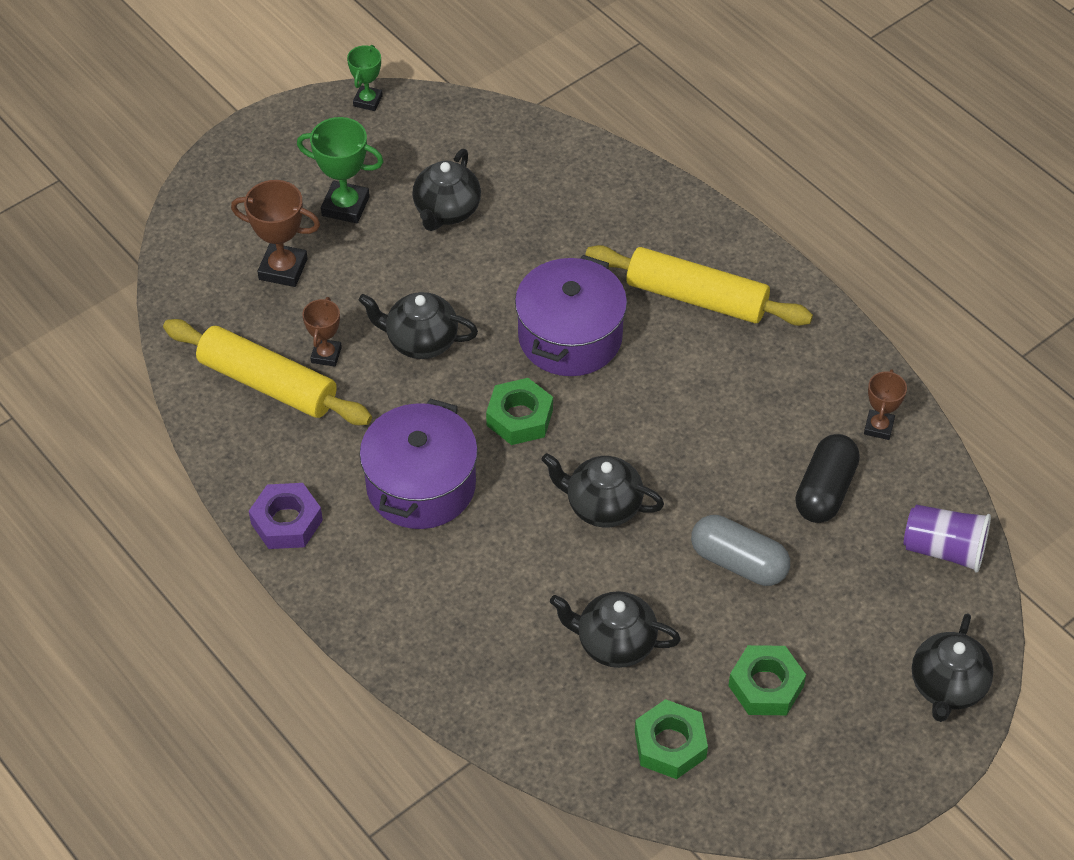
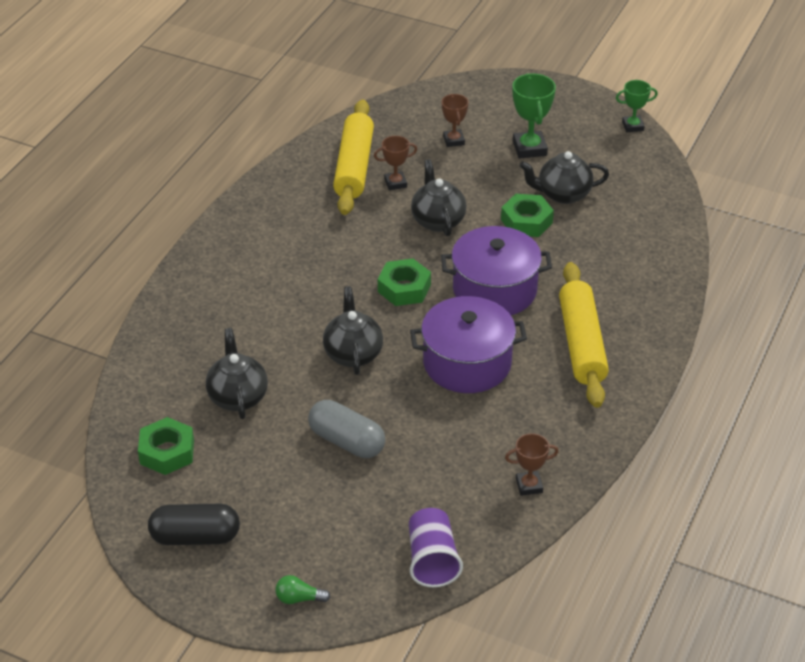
camera: 65 degrees right, 10 degrees down
brown trophy [231,180,320,287] -> brown trophy [442,94,468,147], size x0.63
purple nut [249,483,323,549] -> none
purple pot [360,398,478,529] -> purple pot moved to [410,296,527,393]
grey capsule [691,515,790,586] -> grey capsule turned 60 degrees counterclockwise [308,400,385,458]
green nut [728,645,806,715] -> green nut moved to [501,194,554,237]
black capsule [795,434,860,523] -> black capsule moved to [148,503,240,545]
black teapot [912,613,993,722] -> green light bulb [275,575,330,604]

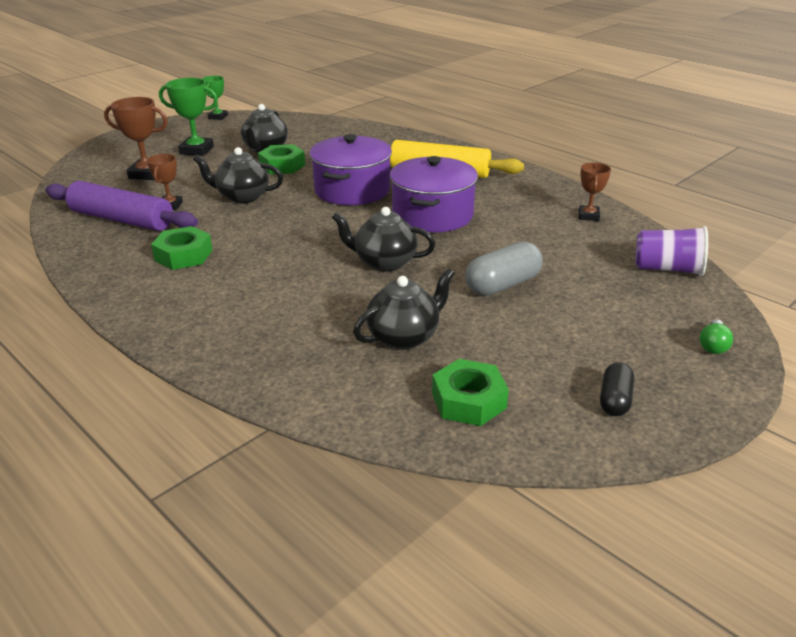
camera: 70 degrees left, 10 degrees down
black capsule [148,503,240,545] -> black capsule [600,362,634,416], size x0.62
black teapot [206,328,268,419] -> black teapot turned 135 degrees clockwise [353,268,455,350]
yellow rolling pin [333,100,374,215] -> purple rolling pin [45,181,198,231]
green nut [378,258,431,306] -> green nut moved to [151,226,213,270]
brown trophy [442,94,468,147] -> brown trophy [104,97,168,180], size x1.58

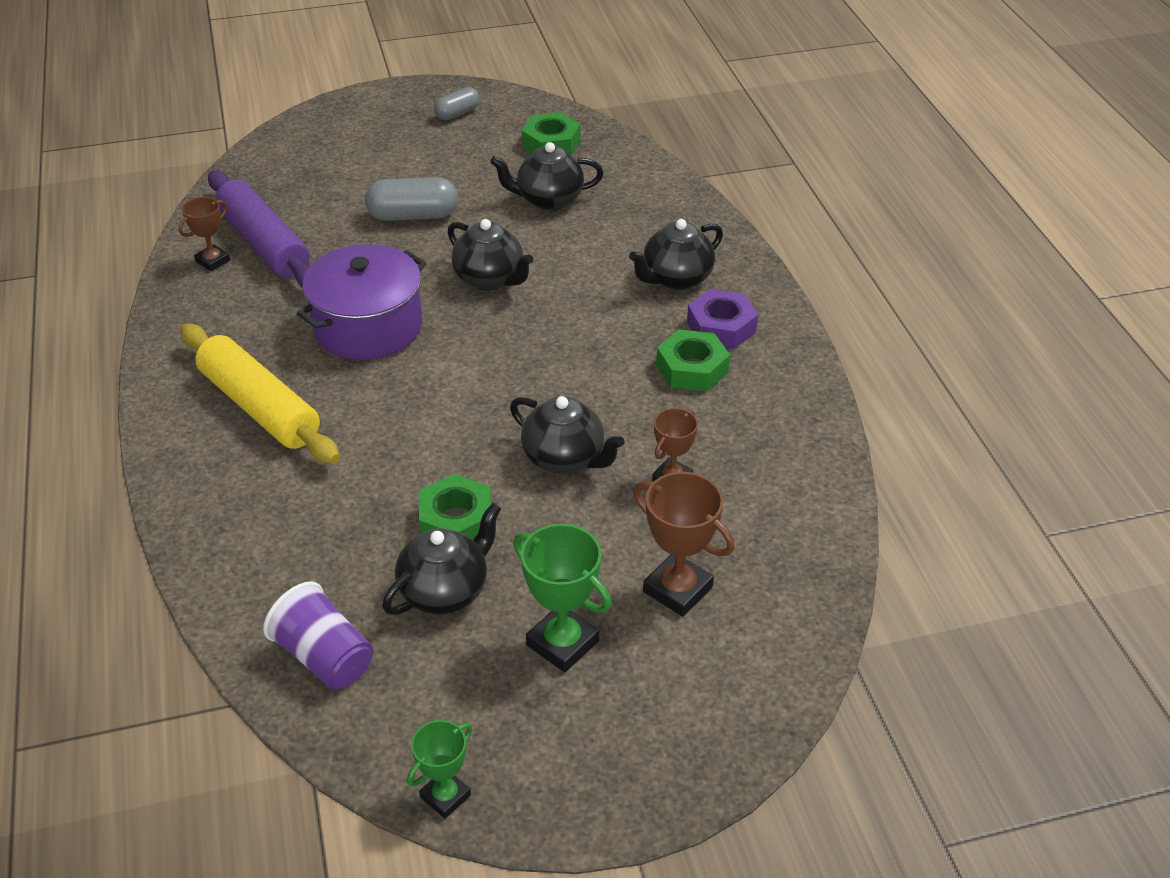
camera: 150 degrees left, 10 degrees up
purple rolling pin [45,181,198,231] -> purple rolling pin moved to [208,171,310,288]
purple pot [310,134,392,205] -> none
black capsule [600,362,634,416] -> grey capsule [434,87,480,121]
purple cup [636,226,708,276] -> purple cup moved to [263,581,373,690]
green light bulb [700,320,733,354] -> none
none -> black teapot [629,219,723,290]
none -> purple nut [687,289,758,349]

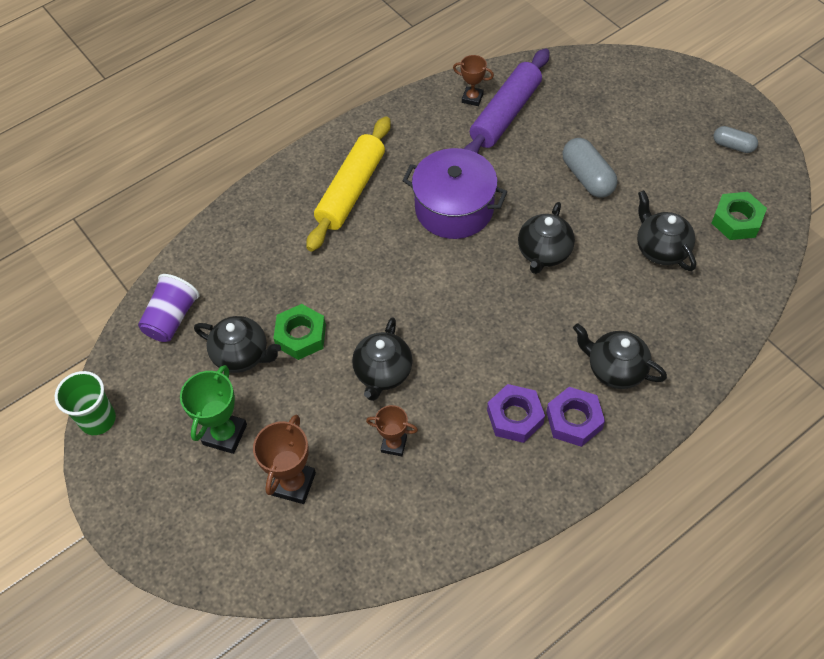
camera: 70 degrees right, 15 degrees up
green trophy [407,720,472,819] -> green cup [55,371,116,435]
green nut [656,329,730,392] -> purple nut [487,384,545,443]

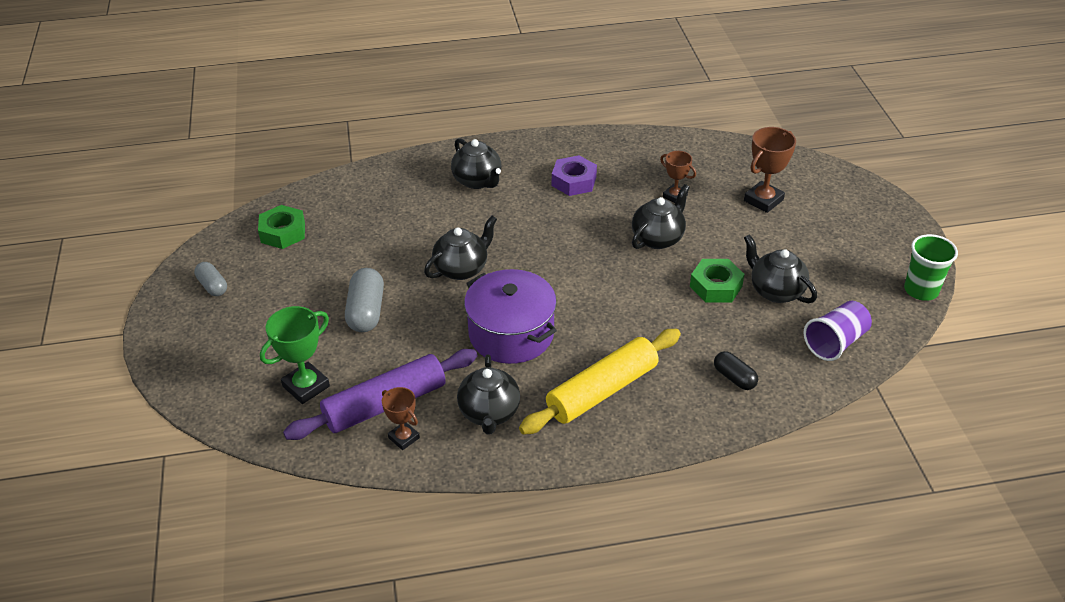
camera: 155 degrees left, 15 degrees down
green trophy [180,365,247,454] -> green trophy moved to [260,306,330,404]
purple nut [546,387,605,447] -> none
black teapot [637,190,696,271] -> black teapot moved to [457,354,520,434]
none -> black capsule [714,351,758,390]

